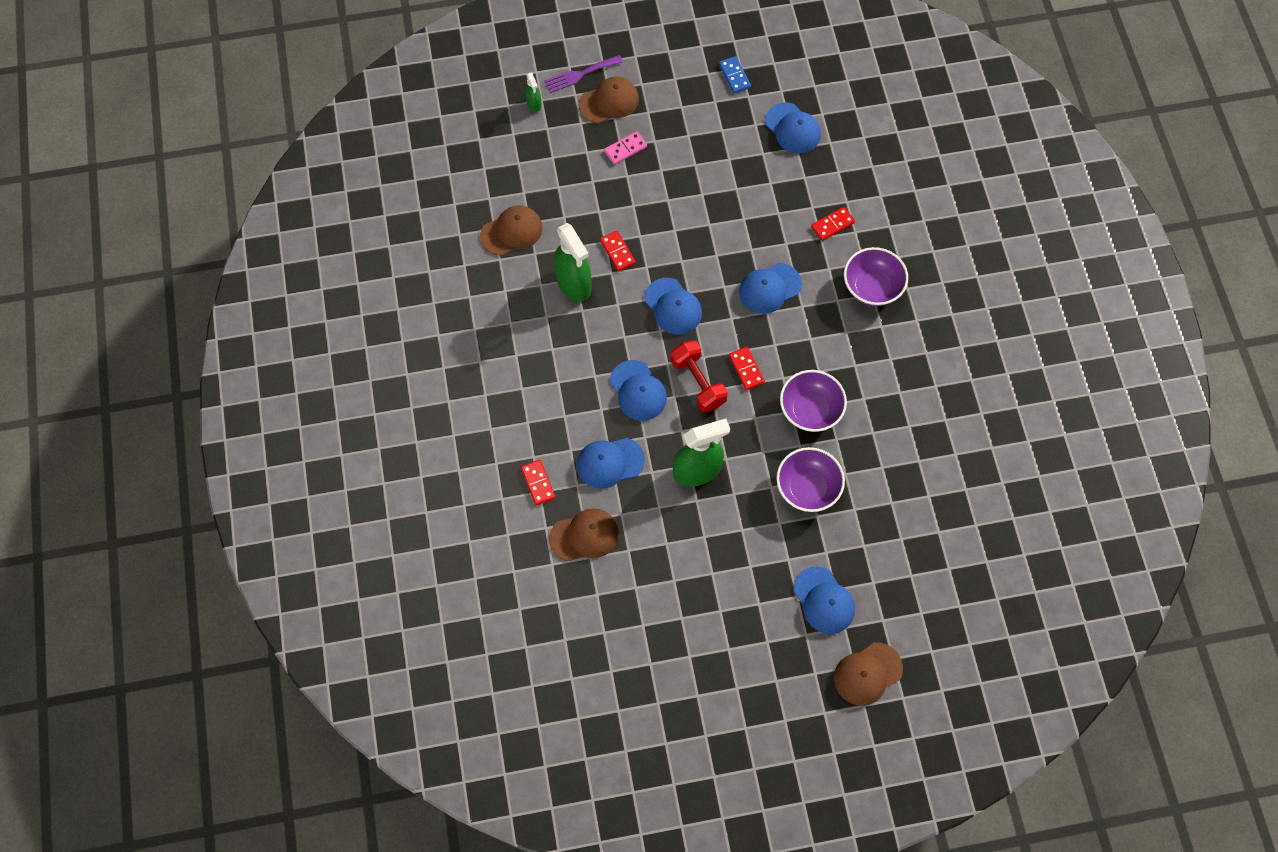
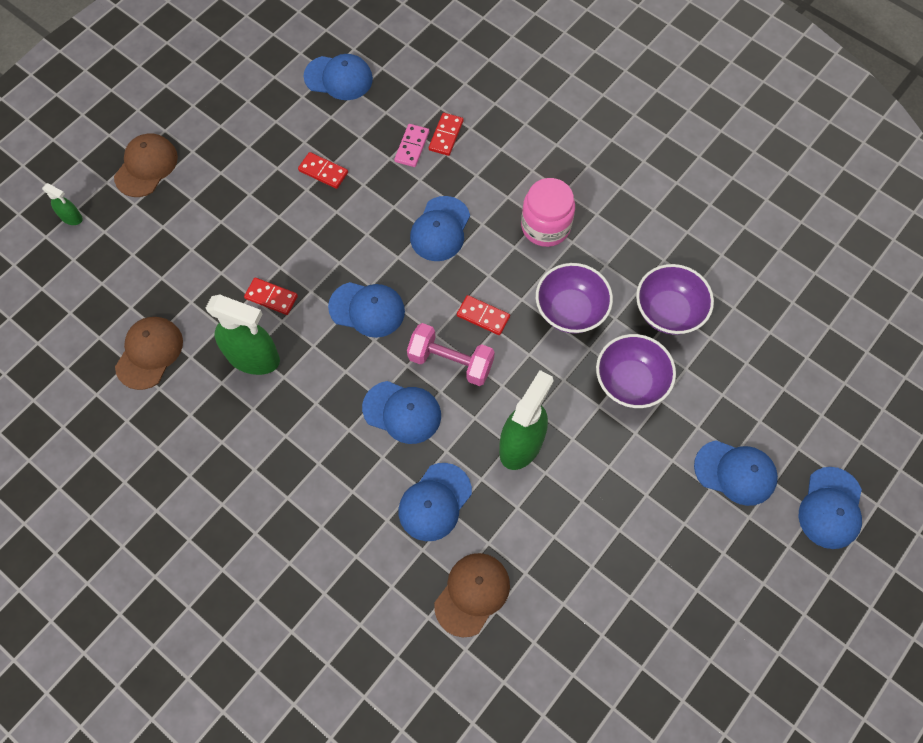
camera: 40 degrees left, 0 degrees up
red domino [521,460,556,506] -> red domino moved to [298,152,348,189]
purple fork [544,55,623,93] -> none
pink domino [604,131,647,165] -> pink domino moved to [394,124,429,167]
red dumbbell [670,340,728,413] -> pink dumbbell [407,323,495,386]
blue domino [719,56,751,93] -> none
brown cap [834,642,903,706] -> blue cap [799,467,862,549]
purple bowl [844,247,908,306] -> purple bowl moved to [636,264,714,335]
none -> pink jar [521,178,575,247]

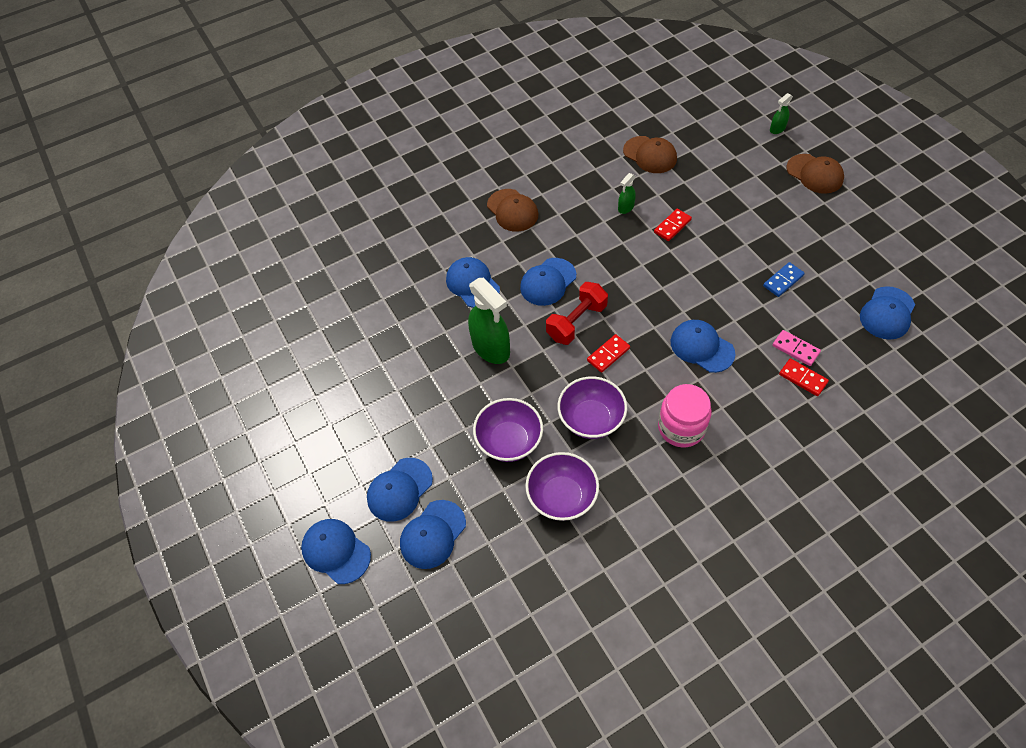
camera: 115 degrees right, 10 degrees down
green spray bottle [206,294,280,375] -> green spray bottle [618,173,636,214], size x0.48
red domino [298,152,348,189] -> blue domino [763,262,805,297]
blue cap [328,282,405,338] -> blue cap moved to [400,500,466,569]
pink dumbbell [407,323,495,386] -> red dumbbell [546,282,608,345]
brown cap [434,553,510,637] -> brown cap moved to [487,189,538,232]

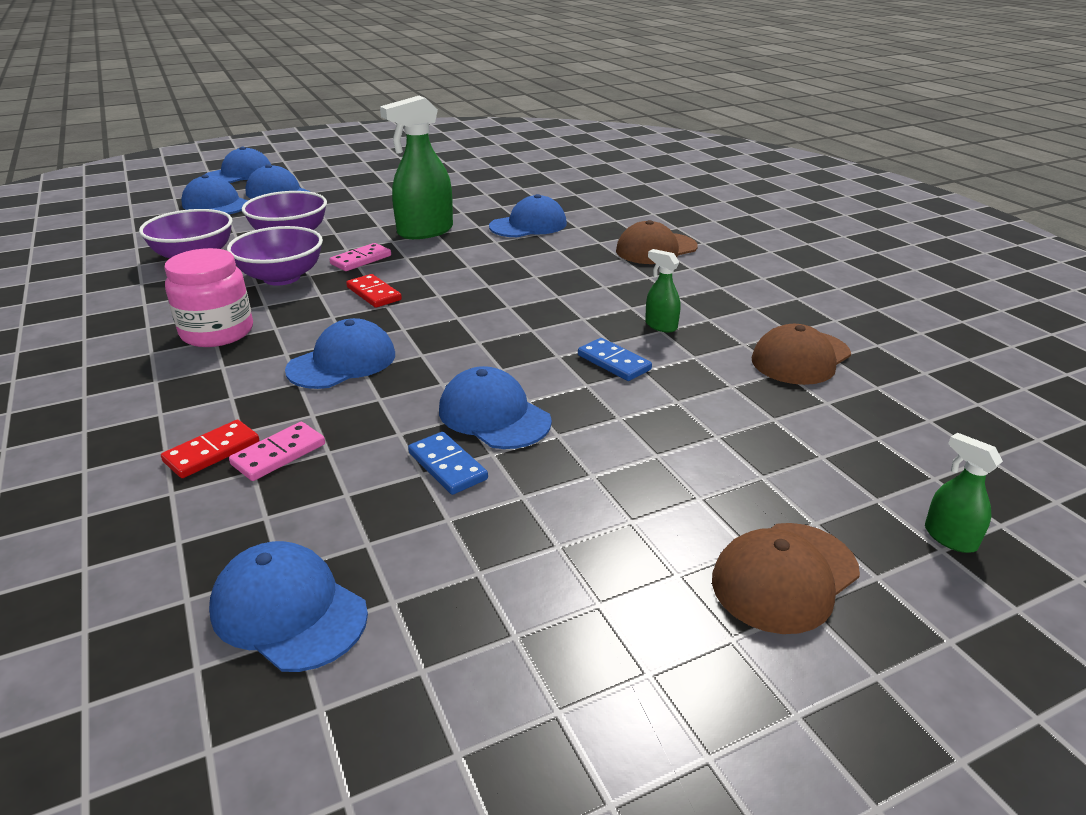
camera: 90 degrees right, 25 degrees down
blue cap [520,258,576,306] -> blue cap moved to [439,366,552,449]
red dumbbell [546,282,608,345] -> none
red domino [654,209,692,241] -> blue domino [578,338,652,381]
none -> pink domino [329,243,391,271]

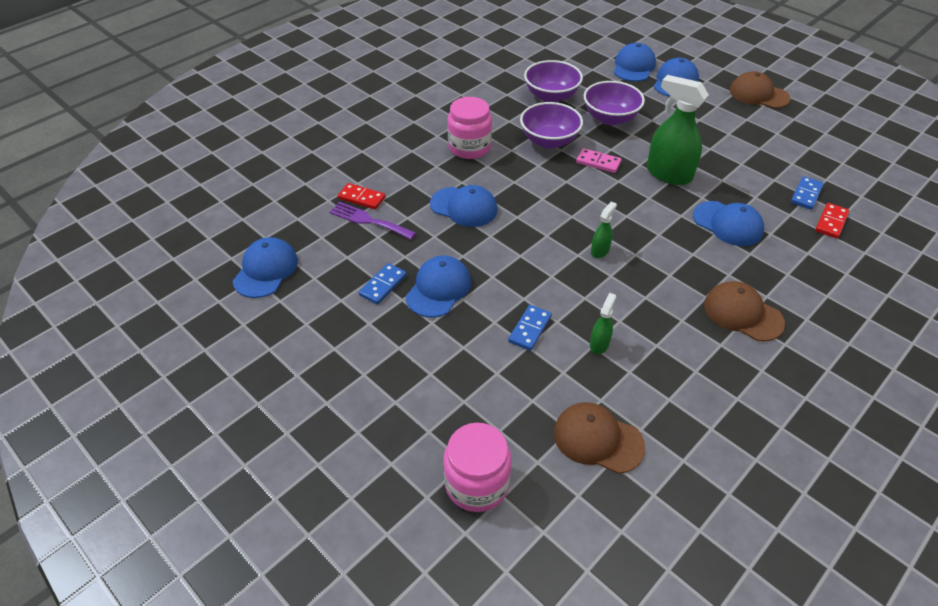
camera: 70 degrees right, 15 degrees up
blue cap [205,147,271,183] -> none
pink domino [229,422,325,481] -> purple fork [329,202,416,240]
red domino [346,274,402,308] -> red domino moved to [815,203,849,239]
brown cap [712,523,860,634] -> brown cap moved to [730,71,791,108]
green spray bottle [925,433,1003,553] -> green spray bottle moved to [591,201,617,258]
none -> pink jar [443,423,512,512]
none -> blue domino [791,176,824,210]

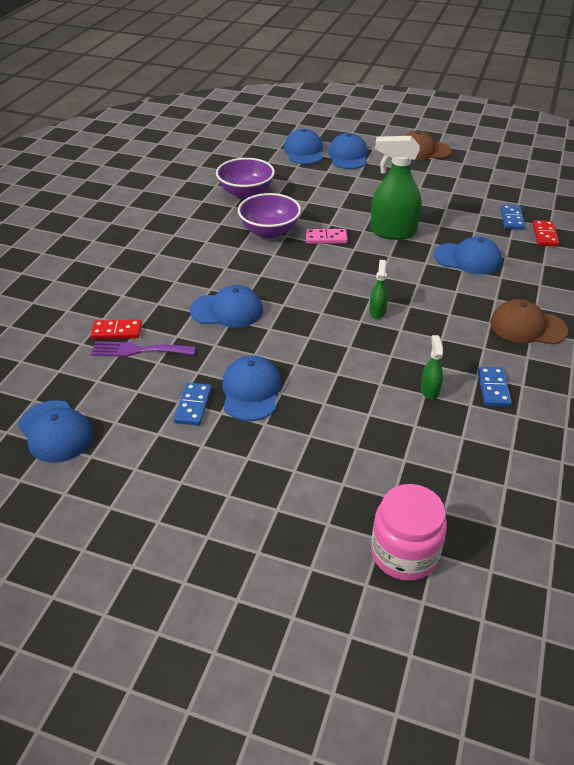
camera: 25 degrees left, 5 degrees down
blue cap [233,237,298,298] -> blue cap turned 150 degrees clockwise [18,400,93,463]
pink jar [447,97,492,159] -> none
blue domino [508,305,552,351] -> blue domino moved to [477,367,512,407]
brown cap [554,402,646,474] -> none
purple bowl [584,81,645,125] -> none

